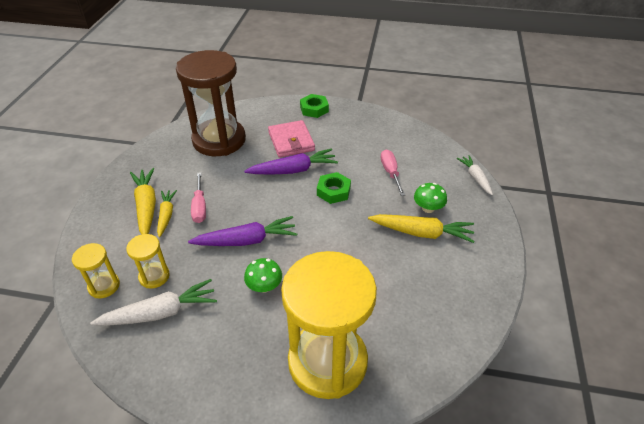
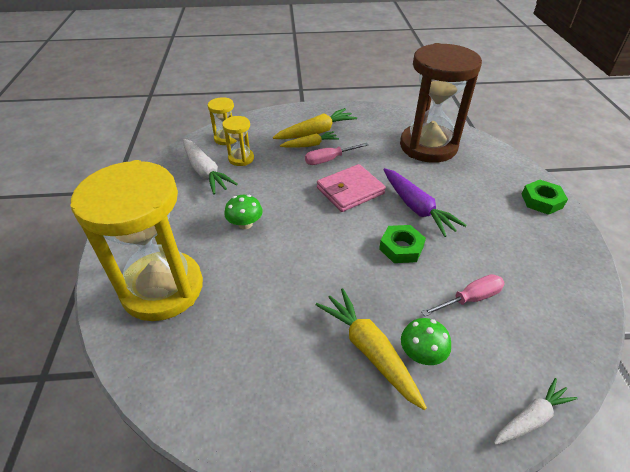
camera: 75 degrees right, 0 degrees up
purple carrot [188,216,297,246] -> none
pink wallet [268,120,315,158] -> pink wallet moved to [317,164,386,212]
yellow carrot [368,214,474,243] -> yellow carrot turned 150 degrees clockwise [316,288,427,410]

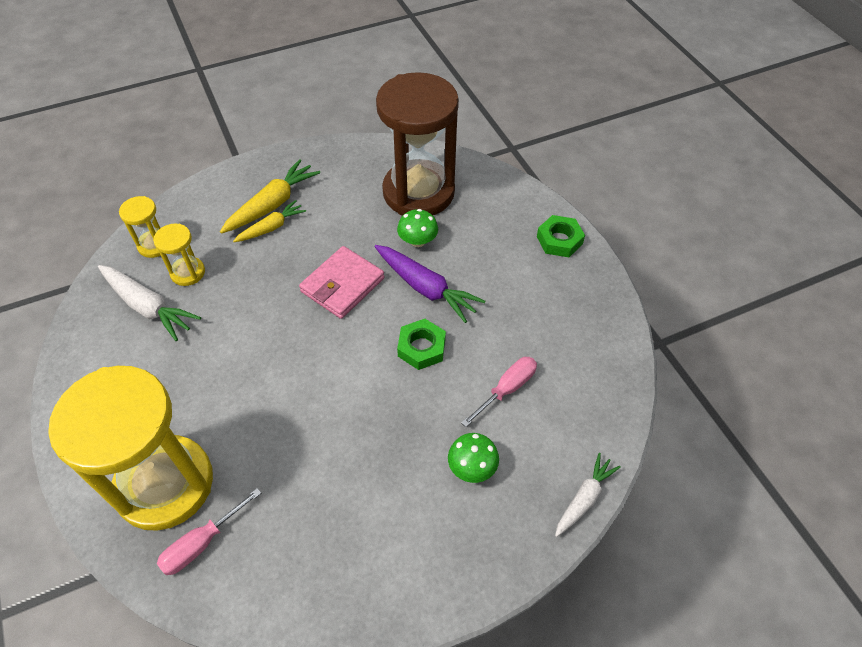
camera: 20 degrees left, 10 degrees up
green mushroom [224,195,263,229] -> green mushroom moved to [397,209,438,247]
pink screwdriver [305,143,369,165] -> pink screwdriver moved to [157,488,261,575]
yellow carrot [316,288,427,410] -> none

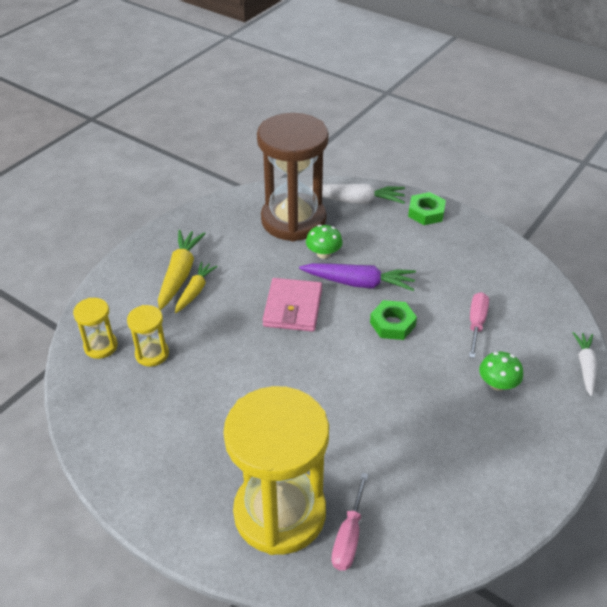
camera: 30 degrees left, 10 degrees down
white carrot [98,265,201,341] -> white carrot moved to [308,184,405,204]

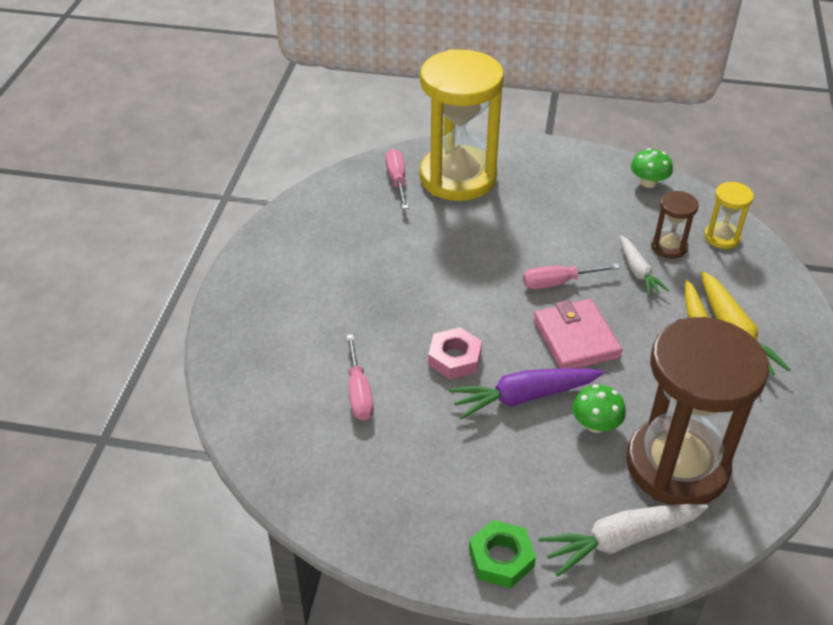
camera: 155 degrees right, 0 degrees up
yellow hourglass [127,305,169,367] -> brown hourglass [651,191,699,259]
green nut [370,300,417,340] -> pink nut [428,327,482,380]
green mushroom [479,352,523,391] -> green mushroom moved to [631,148,673,188]
white carrot [573,332,597,396] -> white carrot moved to [620,235,669,296]
none -> pink screwdriver [523,264,620,289]

